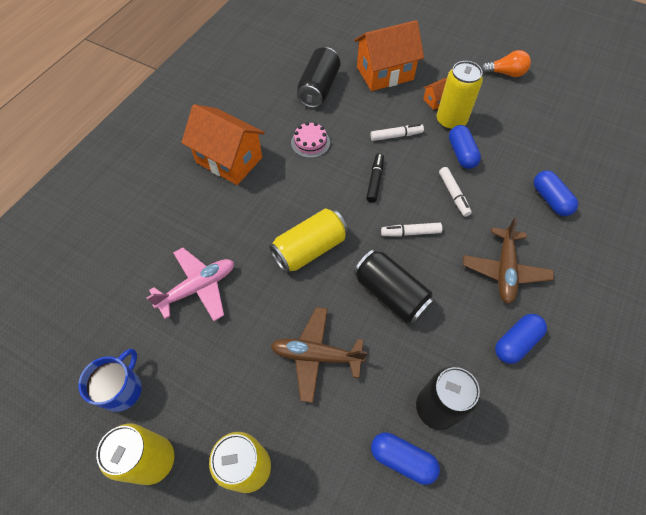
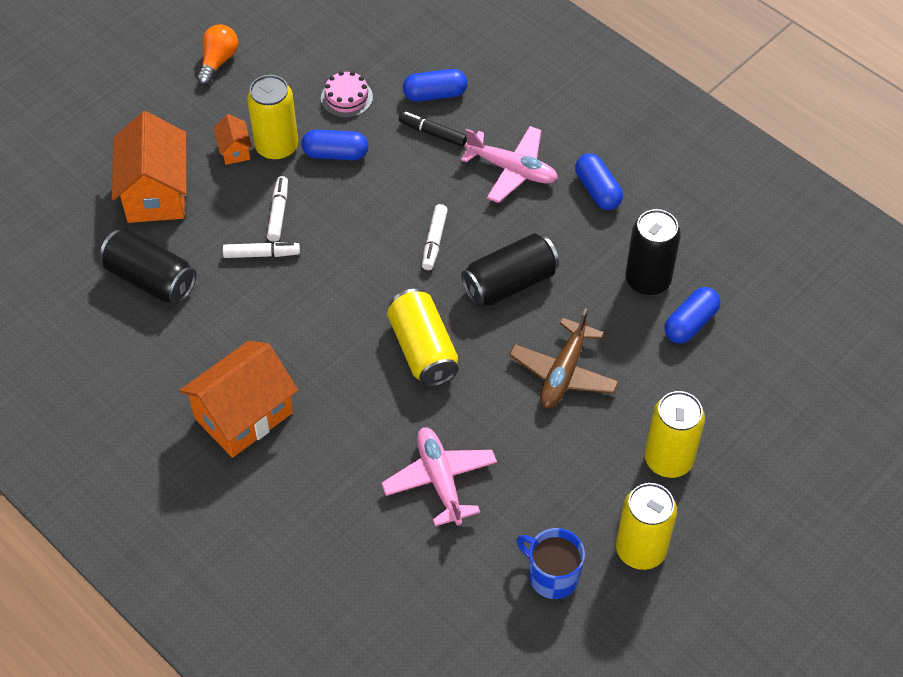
camera: 75 degrees left, 5 degrees down
pink cake [291,122,330,158] -> pink cake moved to [321,71,373,118]
black marker [366,153,384,203] -> black marker moved to [399,111,467,147]
white marker [439,167,472,217] -> white marker moved to [223,242,300,258]
brown plane [463,217,554,304] -> pink plane [461,126,558,203]

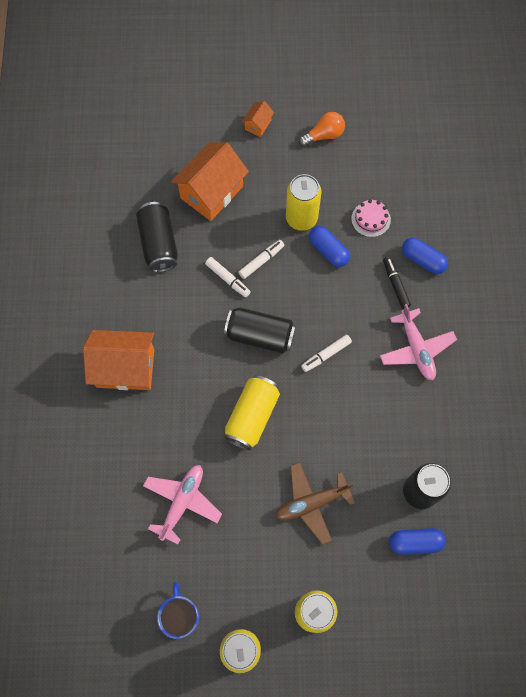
camera: 45 degrees right, 15 degrees up
orange house [213,114,252,165] -> orange house moved to [242,101,274,137]
black can [461,233,559,307] -> black can moved to [224,307,296,353]
blue capsule [575,154,623,210] -> none

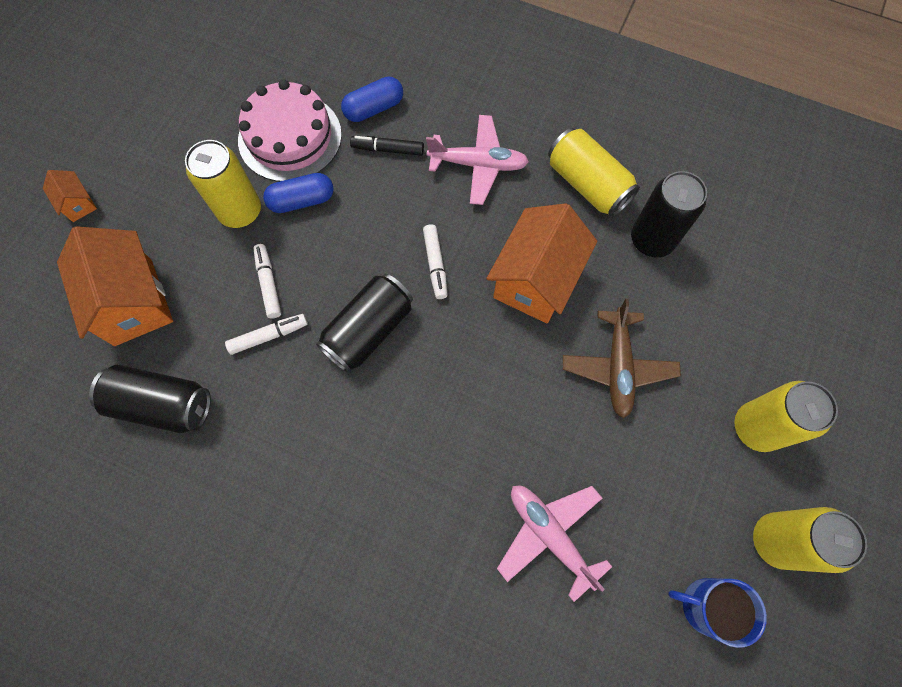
camera: 65 degrees left, 0 degrees up
orange house [83,330,154,390] -> orange house moved to [486,203,597,323]
yellow can [224,375,280,450] -> yellow can moved to [548,128,640,217]
orange light bulb [299,112,345,147] -> none
pink cake [351,199,391,237] -> pink cake [238,79,342,182], size x1.95
blue capsule [389,528,446,555] -> none

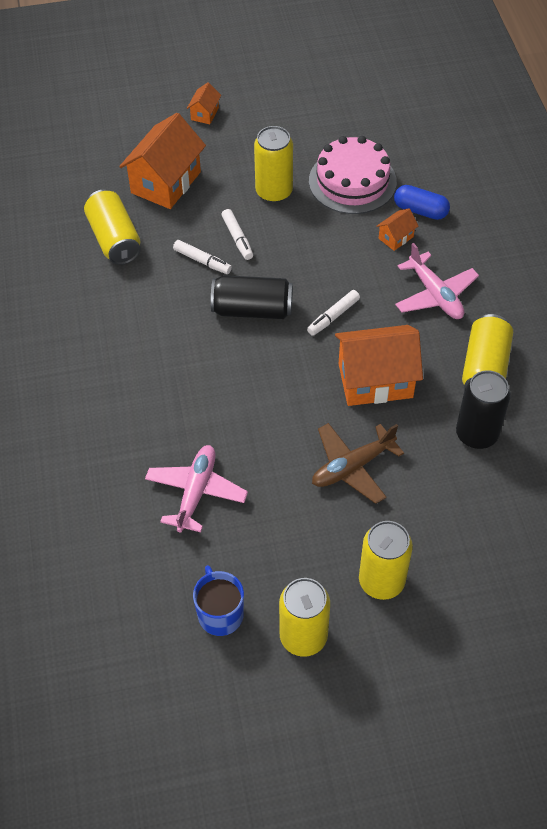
camera: 55 degrees right, 15 degrees down
black can [89,365,211,433] -> yellow can [84,190,141,265]
white marker [254,244,281,319] -> white marker turned 120 degrees clockwise [221,209,253,260]
blue capsule [263,173,334,213] -> none
black marker [350,136,424,156] -> orange house [376,208,418,251]

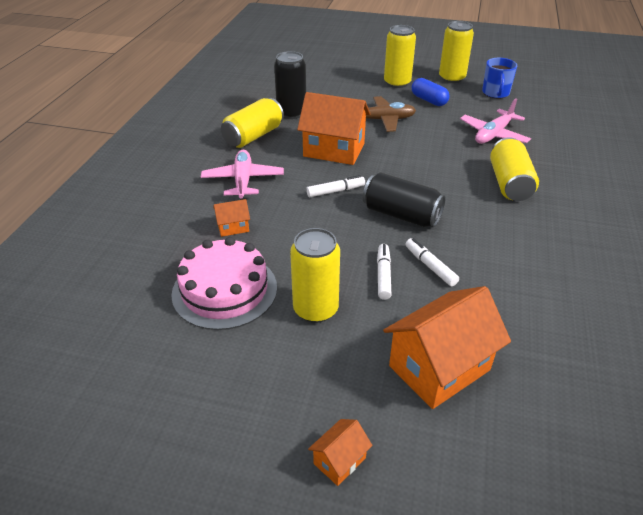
camera: 155 degrees left, 15 degrees down
yellow can [84,190,141,265] -> yellow can moved to [490,137,539,201]
blue capsule [394,185,450,220] -> blue capsule moved to [412,78,450,106]

